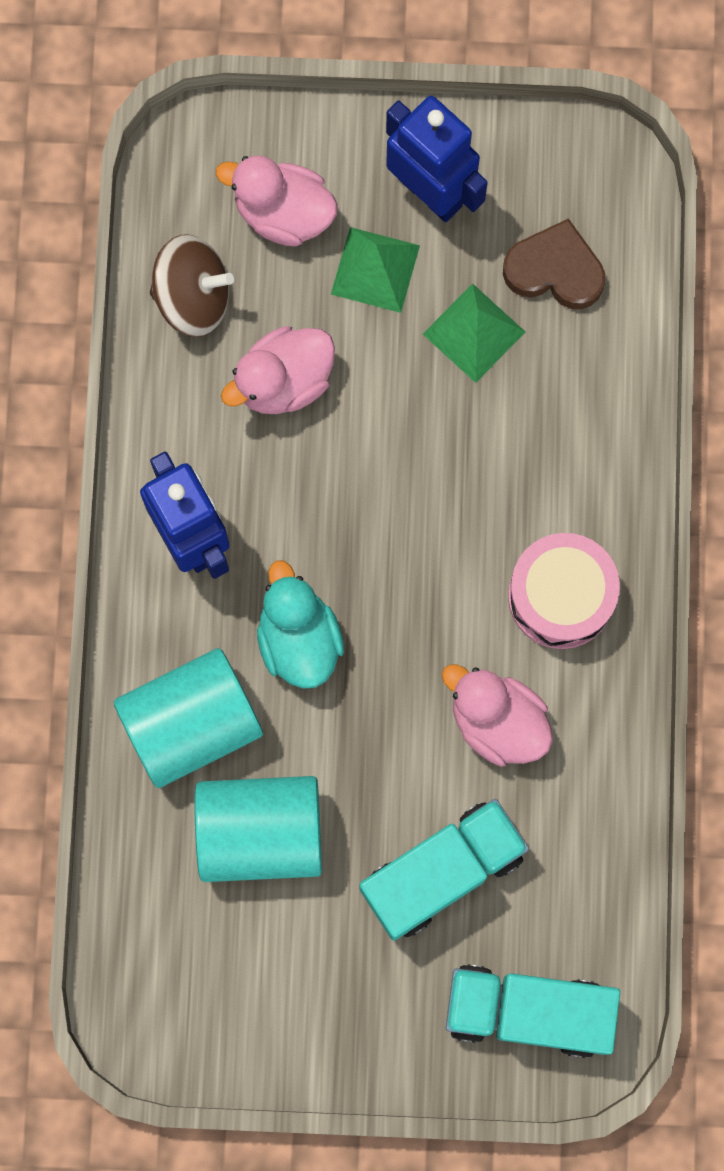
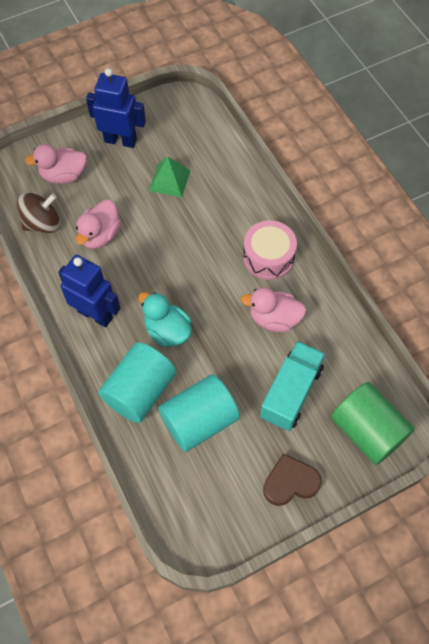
camera: 30 degrees left, 15 degrees down
green pyramid [331,227,420,313] -> none
turquoise truck [446,964,620,1058] -> green cylinder [331,382,415,465]
brown heart [503,218,605,309] -> brown heart moved to [263,453,322,506]

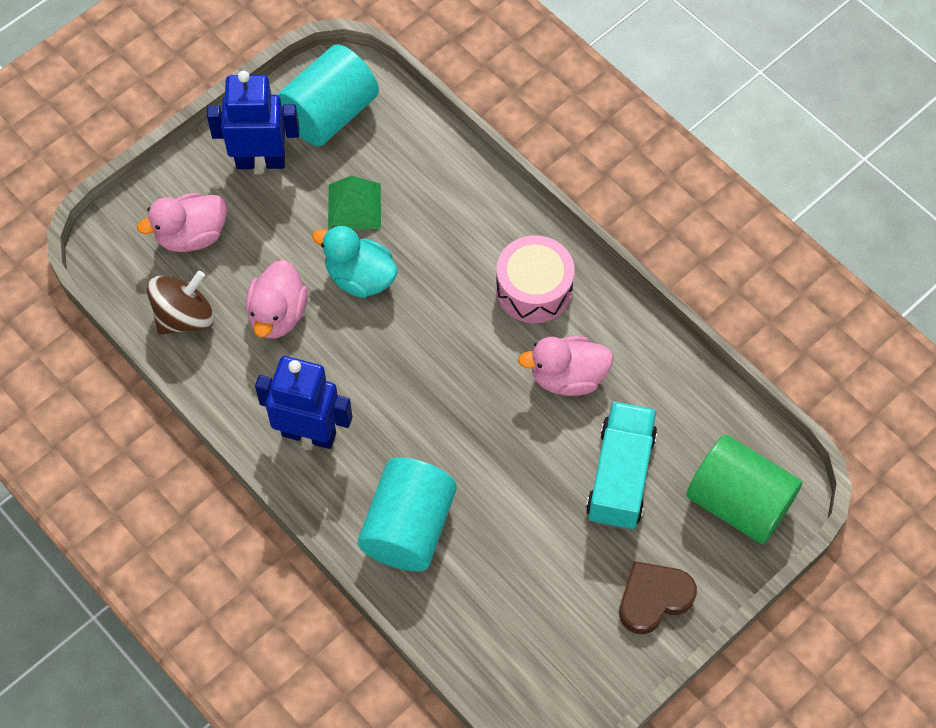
camera: 15 degrees left, 0 degrees up
turquoise duck [138,292,192,347] -> turquoise duck moved to [312,225,398,298]
turquoise cylinder [158,374,240,452] -> turquoise cylinder moved to [277,44,379,146]

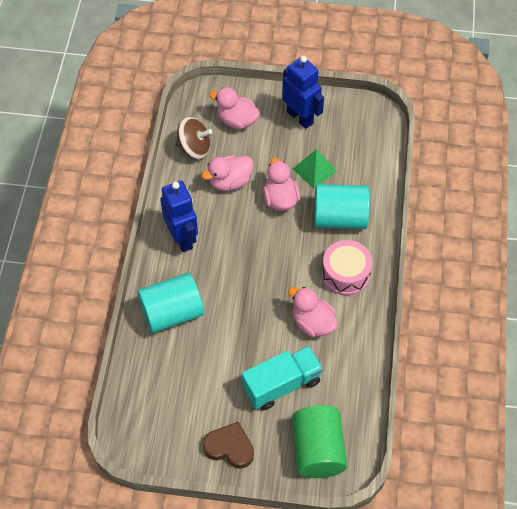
camera: 50 degrees right, 5 degrees down
turquoise cylinder [277,44,379,146] -> turquoise cylinder moved to [314,184,370,229]
turquoise duck [312,225,398,298] -> pink duck [263,158,300,211]

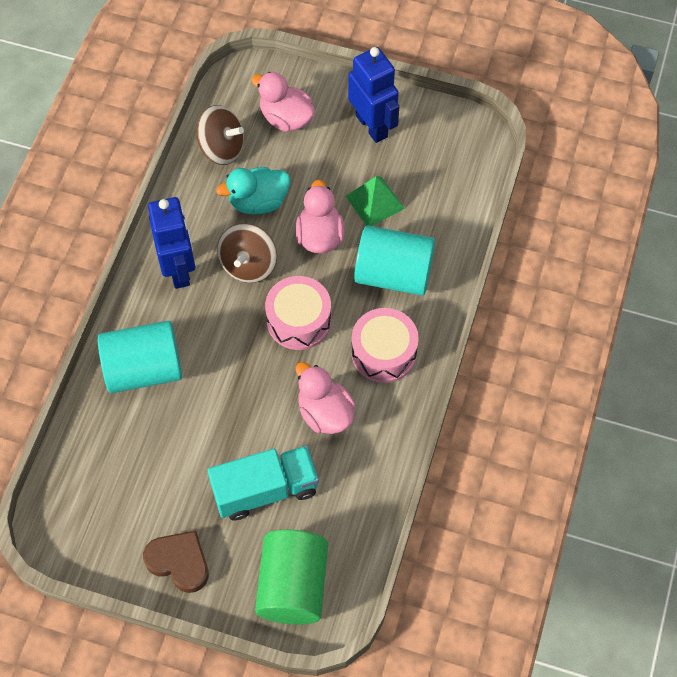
camera: 10 degrees right, 5 degrees up
pink duck [201,155,253,191] -> turquoise duck [216,167,290,214]
none -> brown spinning top [217,223,277,283]
none -> pink drum [265,276,331,350]

